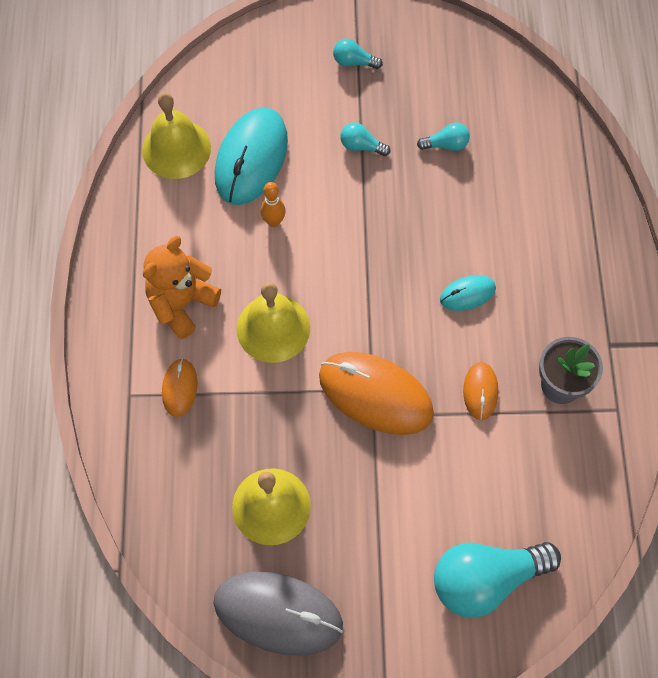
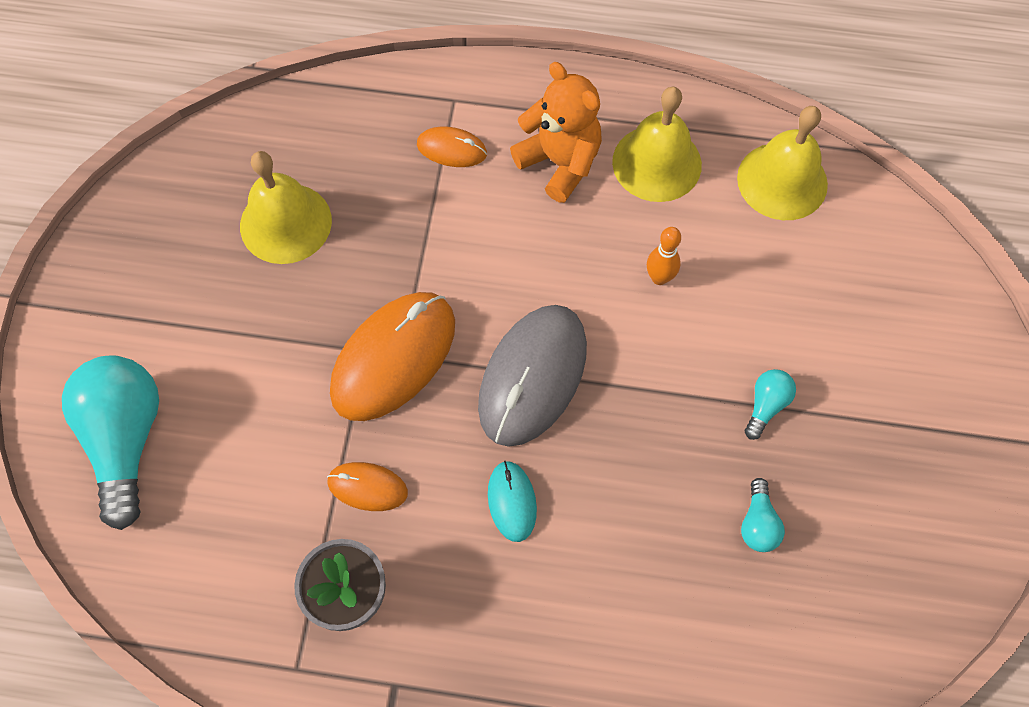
camera: 100 degrees right, 0 degrees up
grey mouse [213,571,343,656] -> grey mouse moved to [478,305,587,447]
turquoise mouse [215,108,288,205] -> none
yellow bell [237,282,310,363] -> yellow bell moved to [612,87,702,202]
turquoise light bulb [333,39,383,69] -> none

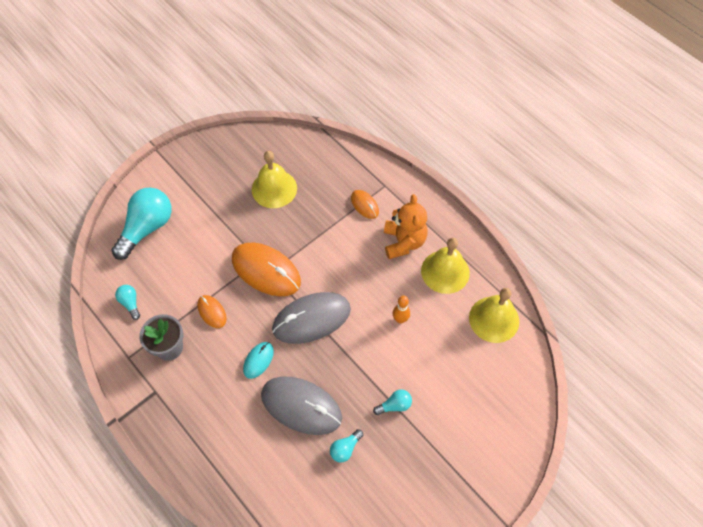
camera: 40 degrees right, 5 degrees down
orange mouse [330,292,455,421] -> orange mouse turned 45 degrees clockwise [232,243,301,296]
none -> turquoise light bulb [115,285,140,320]
none -> grey mouse [261,377,342,435]

